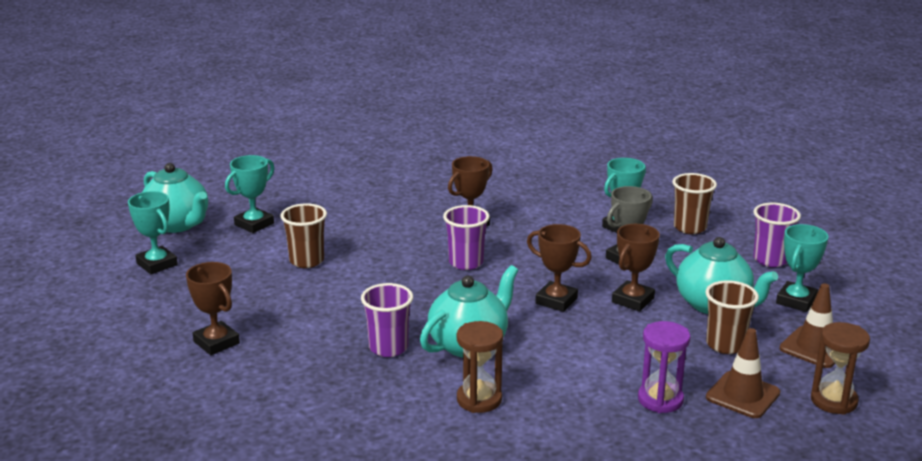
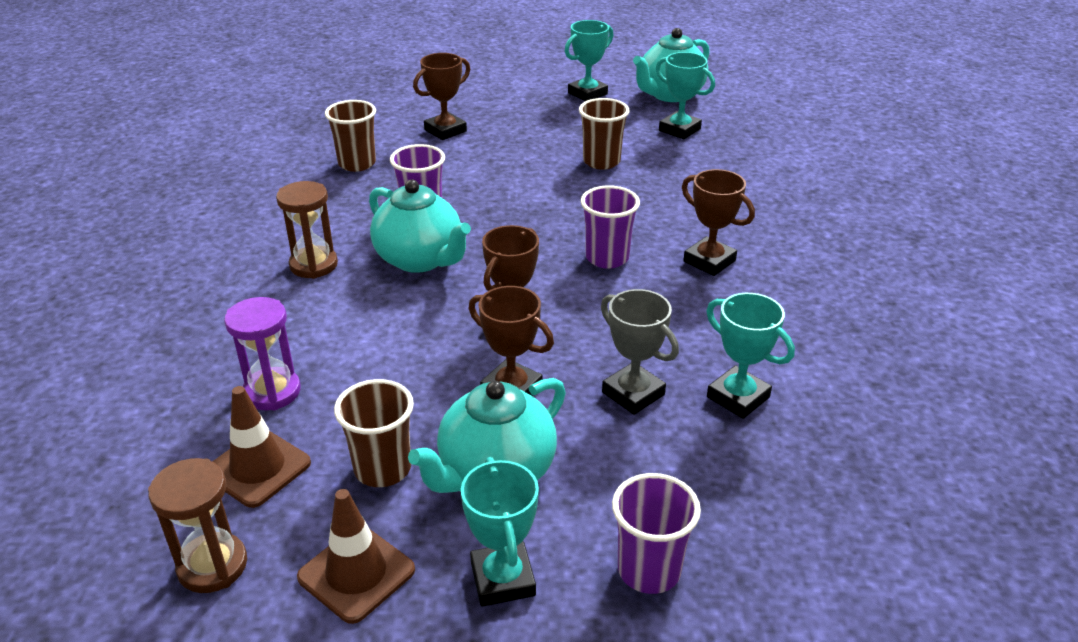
camera: 90 degrees right, 10 degrees up
brown cup [673,173,717,234] -> brown cup moved to [325,100,376,172]
turquoise trophy [776,224,828,312] -> turquoise trophy turned 45 degrees clockwise [461,457,539,606]

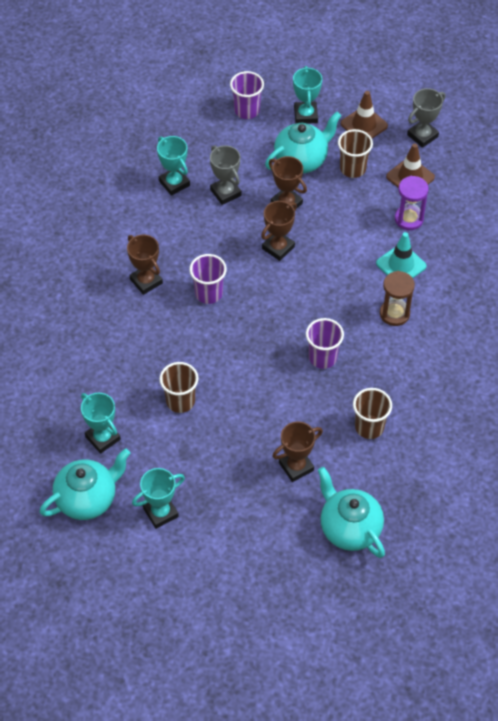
camera: 170 degrees left, 20 degrees up
brown hourglass [148,458,247,593] -> grey trophy [407,88,445,148]
turquoise teapot [369,180,471,273] -> turquoise teapot moved to [318,467,385,558]
none -> turquoise traffic cone [376,232,427,278]

